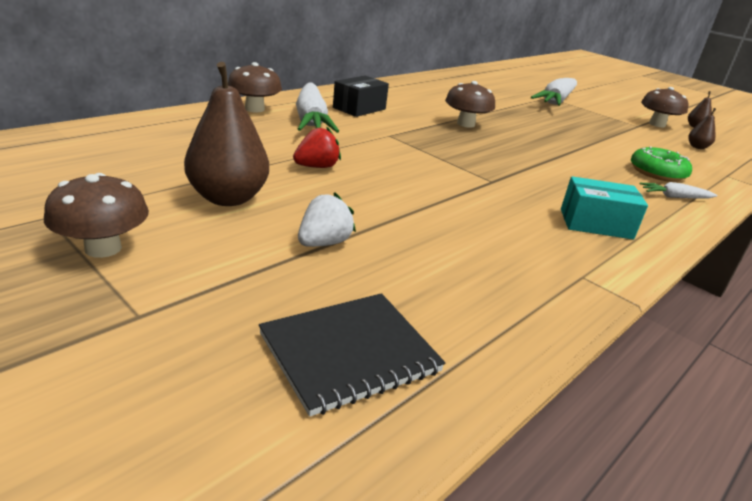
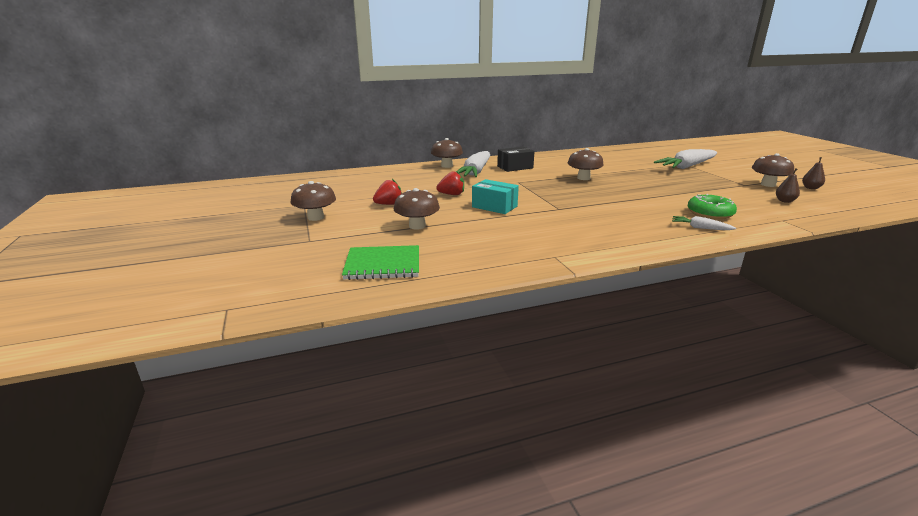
camera: 30 degrees right, 5 degrees down
brown pear [184,62,269,206] -> red strawberry [373,179,402,205]
black notebook [259,293,445,417] -> green notebook [342,245,419,280]
white strawberry [298,193,356,247] -> brown mushroom [394,188,440,230]
turquoise box [561,176,648,240] -> turquoise box moved to [472,179,519,214]

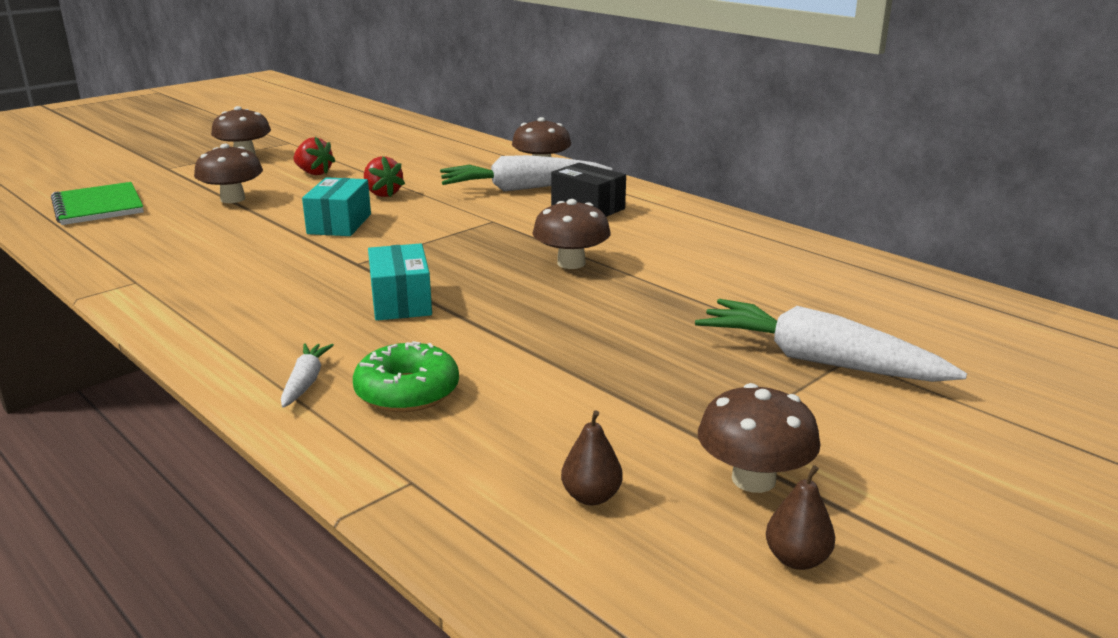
camera: 65 degrees right, 0 degrees up
none -> turquoise box [368,243,432,321]

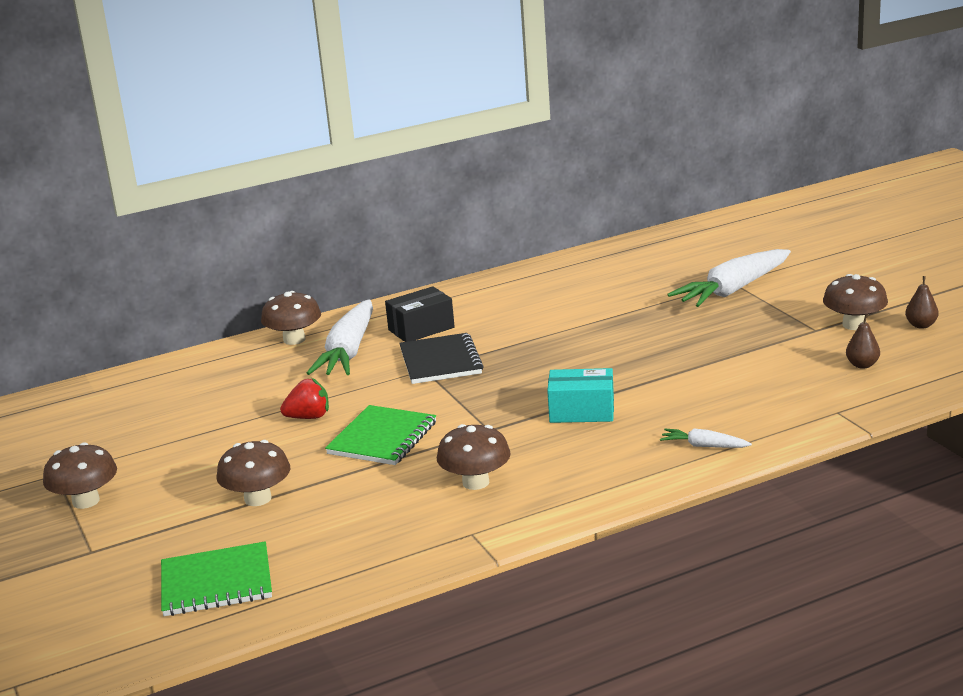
camera: 70 degrees left, 0 degrees up
red strawberry [293,137,335,175] -> none
turquoise box [302,177,371,236] -> green notebook [325,405,436,465]
green donut [353,341,459,412] -> none
brown mushroom [532,199,611,269] -> brown mushroom moved to [437,424,511,490]
none -> black notebook [399,333,484,384]

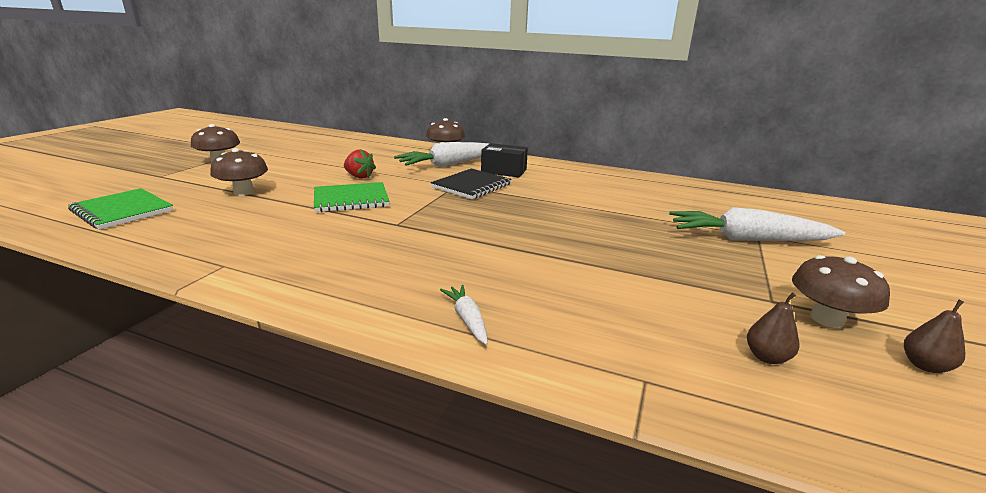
camera: 45 degrees right, 0 degrees up
brown mushroom [437,424,511,490] -> none
turquoise box [547,368,614,423] -> none

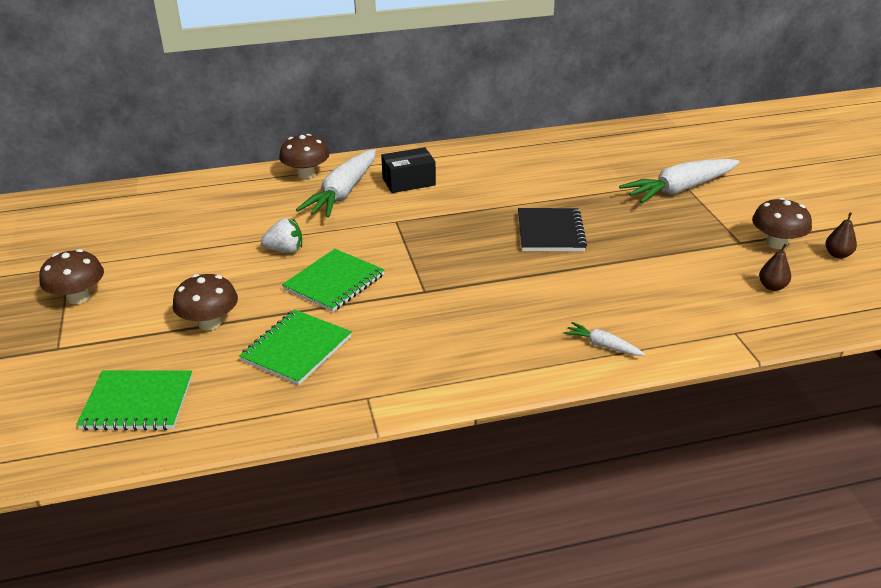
camera: 35 degrees left, 10 degrees up
red strawberry [344,149,376,179] -> white strawberry [261,218,302,253]
black notebook [430,168,512,199] -> black notebook moved to [518,208,587,251]
none -> green notebook [239,309,352,385]

